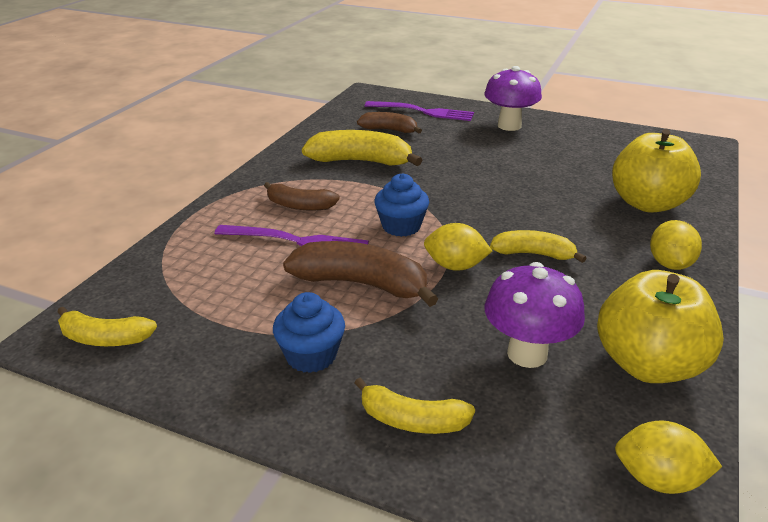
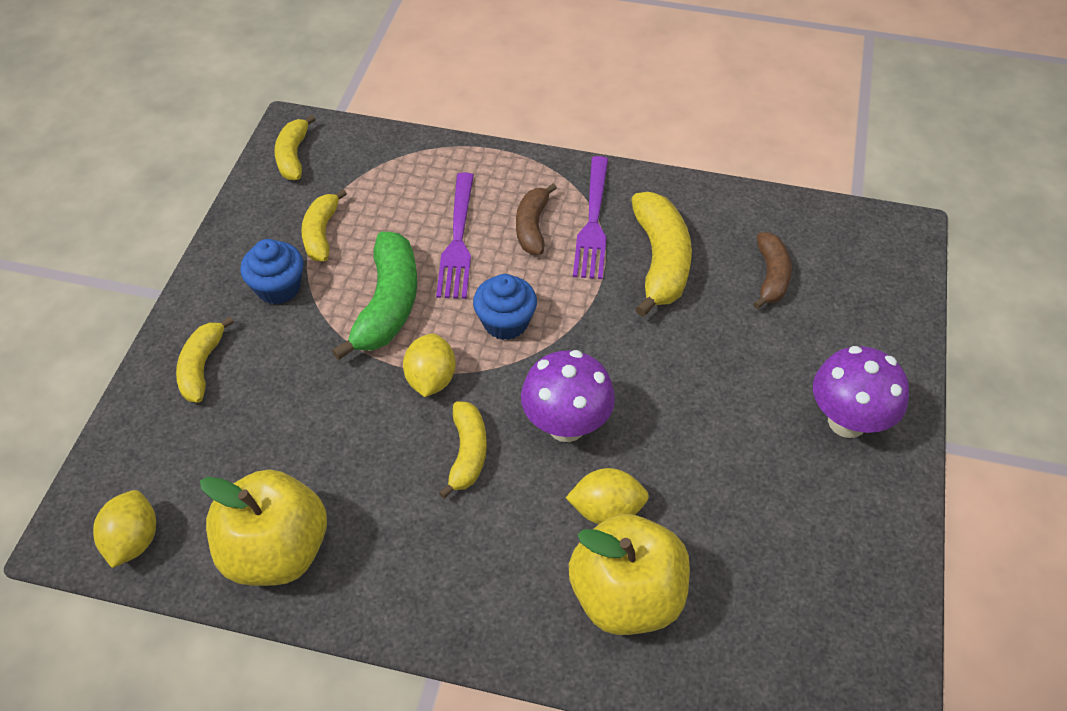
camera: 80 degrees right, 20 degrees up
brown banana [283,241,438,307] -> green banana [332,232,417,360]
purple fork [365,101,474,121] -> purple fork moved to [573,156,608,279]
purple mushroom [485,262,585,368] -> purple mushroom moved to [521,350,615,442]
yellow lemon [650,220,702,270] -> yellow lemon moved to [566,468,649,524]
none -> yellow banana [301,189,347,261]

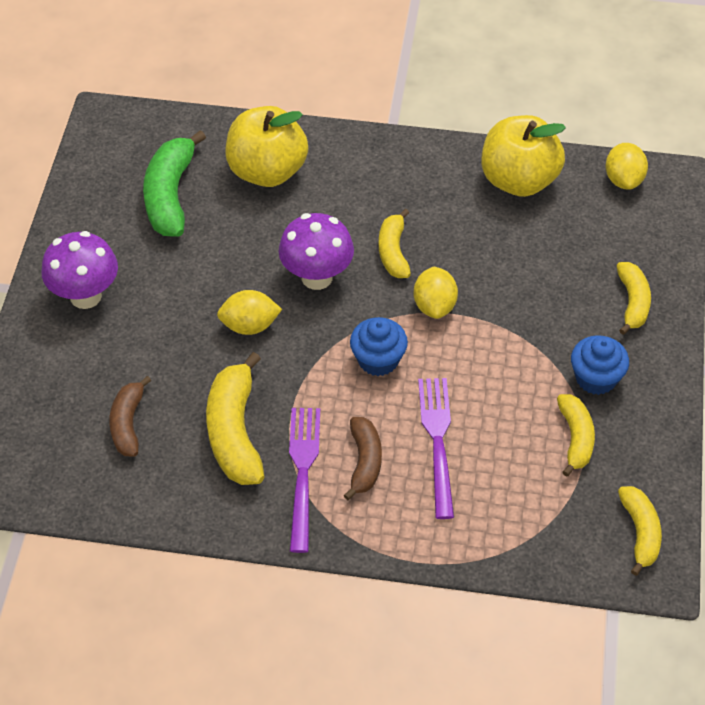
camera: 175 degrees right, 0 degrees up
green banana [332,232,417,360] -> green banana moved to [143,130,206,236]
yellow lemon [566,468,649,524] -> yellow lemon moved to [217,290,282,335]

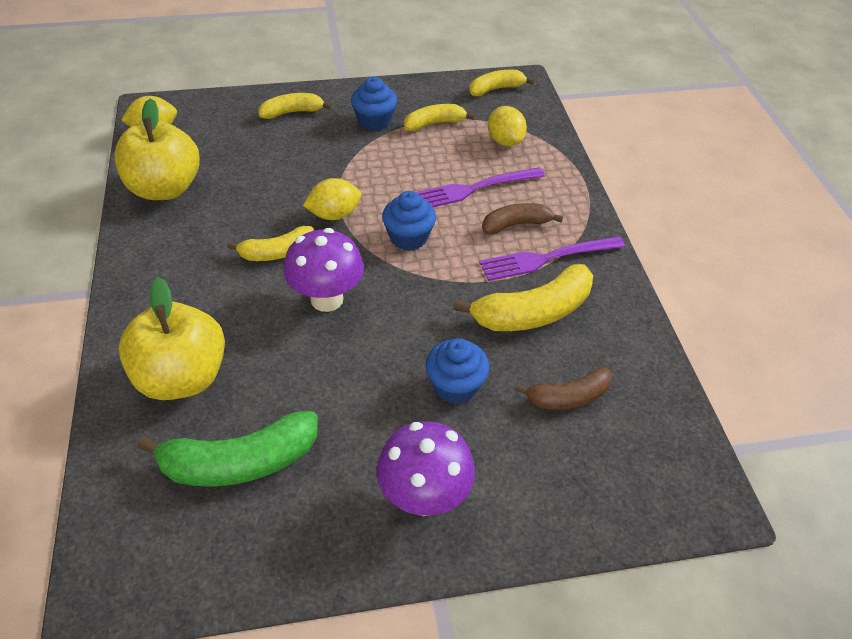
camera: 110 degrees left, 5 degrees down
yellow lemon [217,290,282,335] -> yellow lemon moved to [488,106,527,146]
none -> blue cupcake [425,338,489,404]

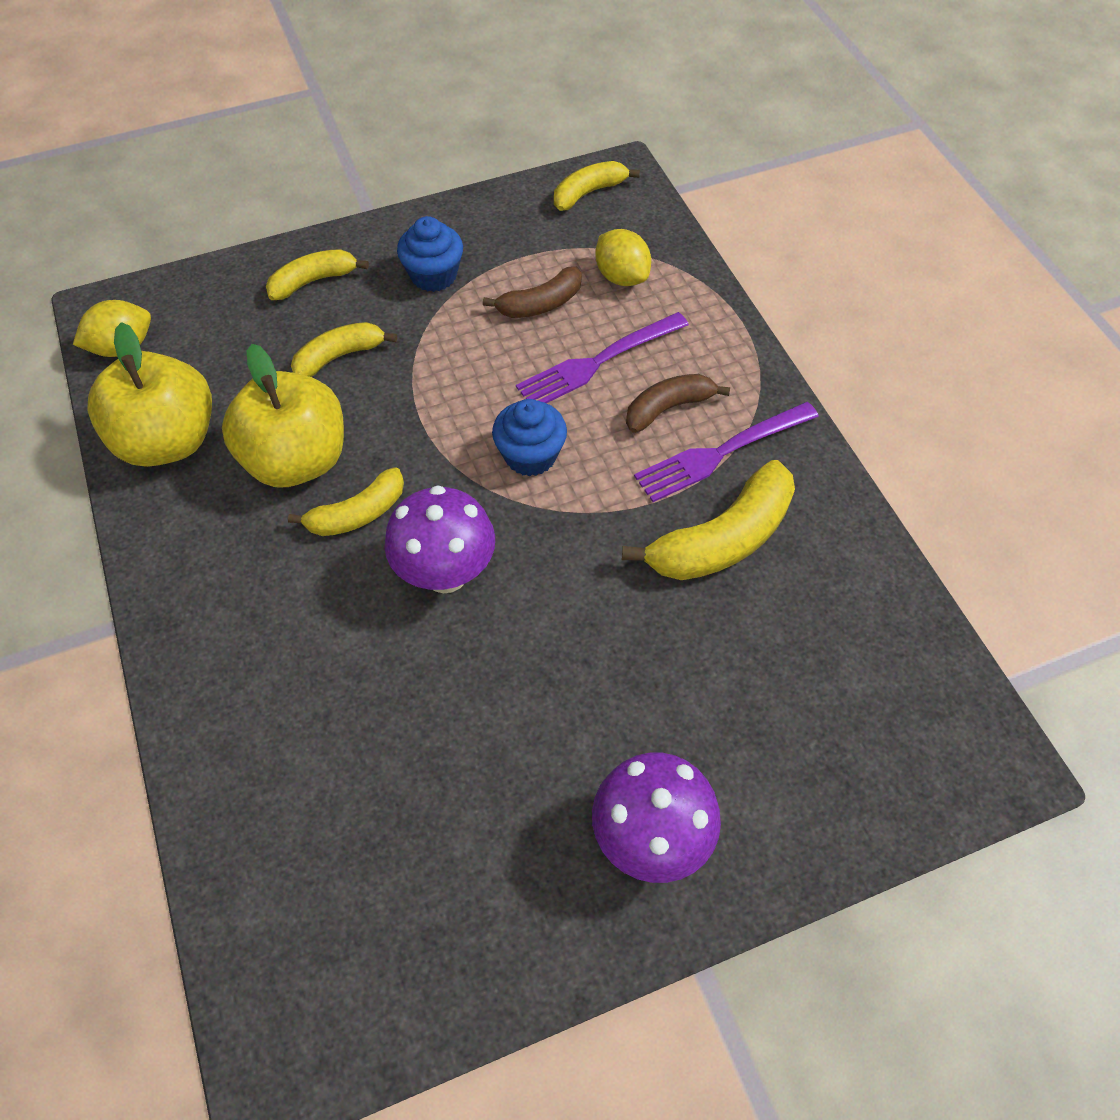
camera: 10 degrees left, 10 degrees up
yellow apple [118,277,225,400] -> yellow apple moved to [222,344,344,487]
green banana [137,411,318,487] -> none
yellow lemon [303,178,361,220] -> none
yellow banana [404,104,475,131] -> yellow banana moved to [291,322,397,377]
blue cupcake [425,338,489,404] -> none
brown banana [515,367,612,410] -> brown banana moved to [483,266,582,318]

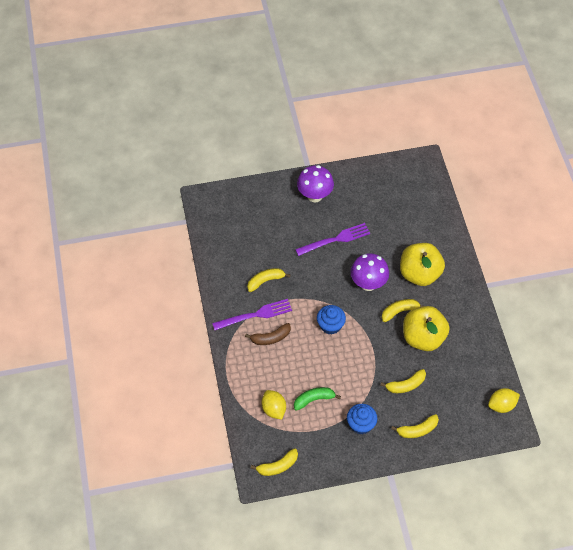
camera: 170 degrees left, 0 degrees up
yellow apple [87,322,212,467] -> yellow apple moved to [400,243,445,286]
brown banana [483,266,582,318] -> green banana [294,387,341,411]
purple fork [516,312,689,403] -> purple fork moved to [295,223,370,256]
yellow banana [622,460,795,580] -> yellow banana [247,268,291,292], size x0.62

